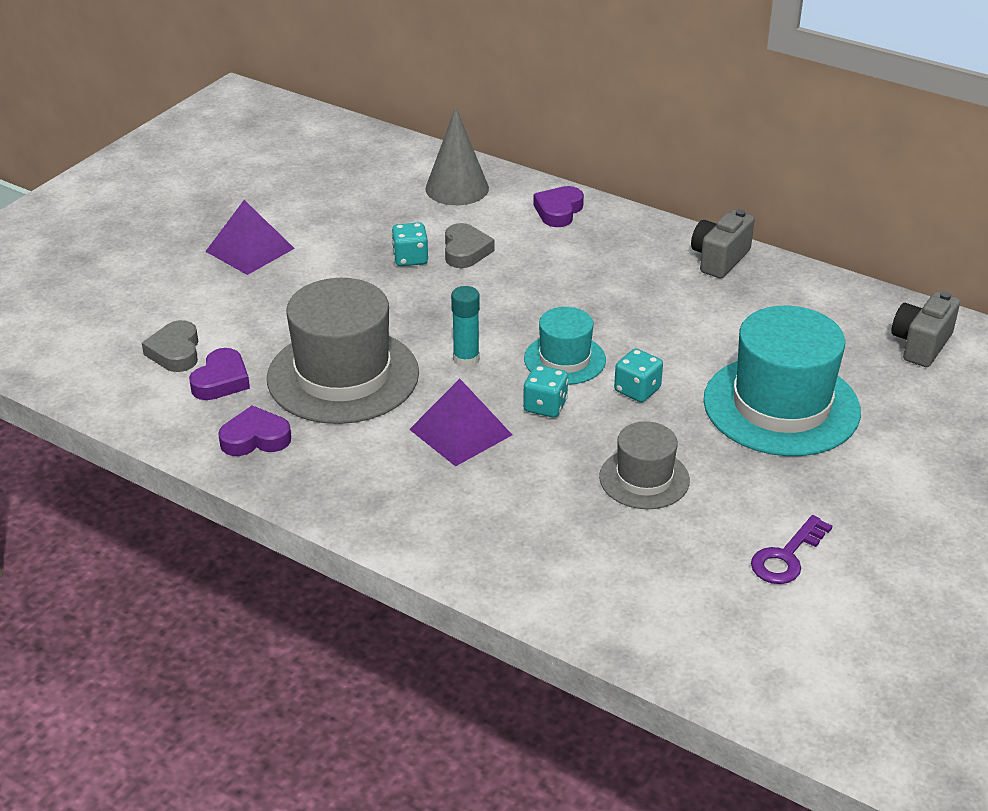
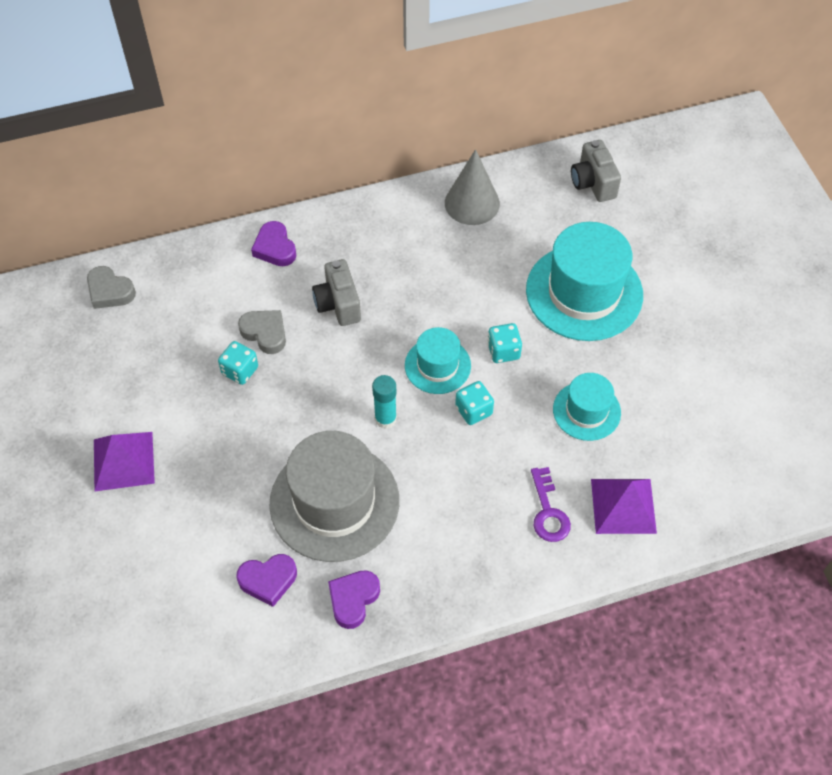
camera: 50 degrees left, 20 degrees up
grey heart [142,320,198,372] -> grey heart moved to [87,266,136,309]
purple heart [189,348,250,400] -> purple heart turned 105 degrees clockwise [236,554,297,607]
purple pyramid [409,379,512,467] -> purple pyramid moved to [591,479,657,534]
grey cone [425,107,489,205] -> grey cone moved to [445,149,500,225]
grey hat [599,421,690,509] -> turquoise hat [553,373,621,441]
grey camera [691,209,755,278] -> grey camera moved to [312,259,361,326]
purple key [751,515,832,584] -> purple key moved to [531,467,571,542]

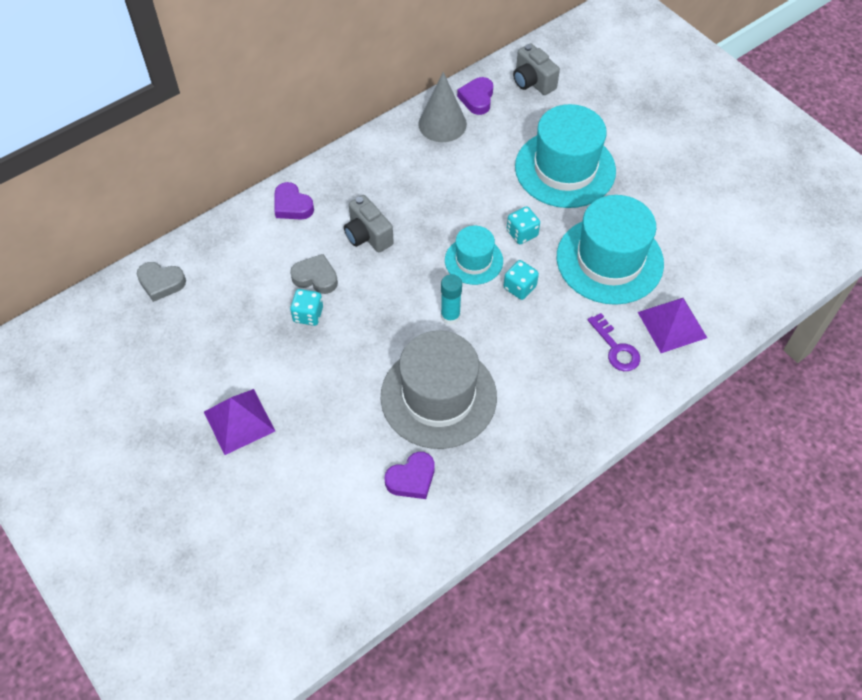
camera: 20 degrees left, 0 degrees up
purple heart [328,570,380,629] -> purple heart moved to [457,77,493,115]
turquoise hat [553,373,621,441] -> turquoise hat [557,195,664,305], size x1.83

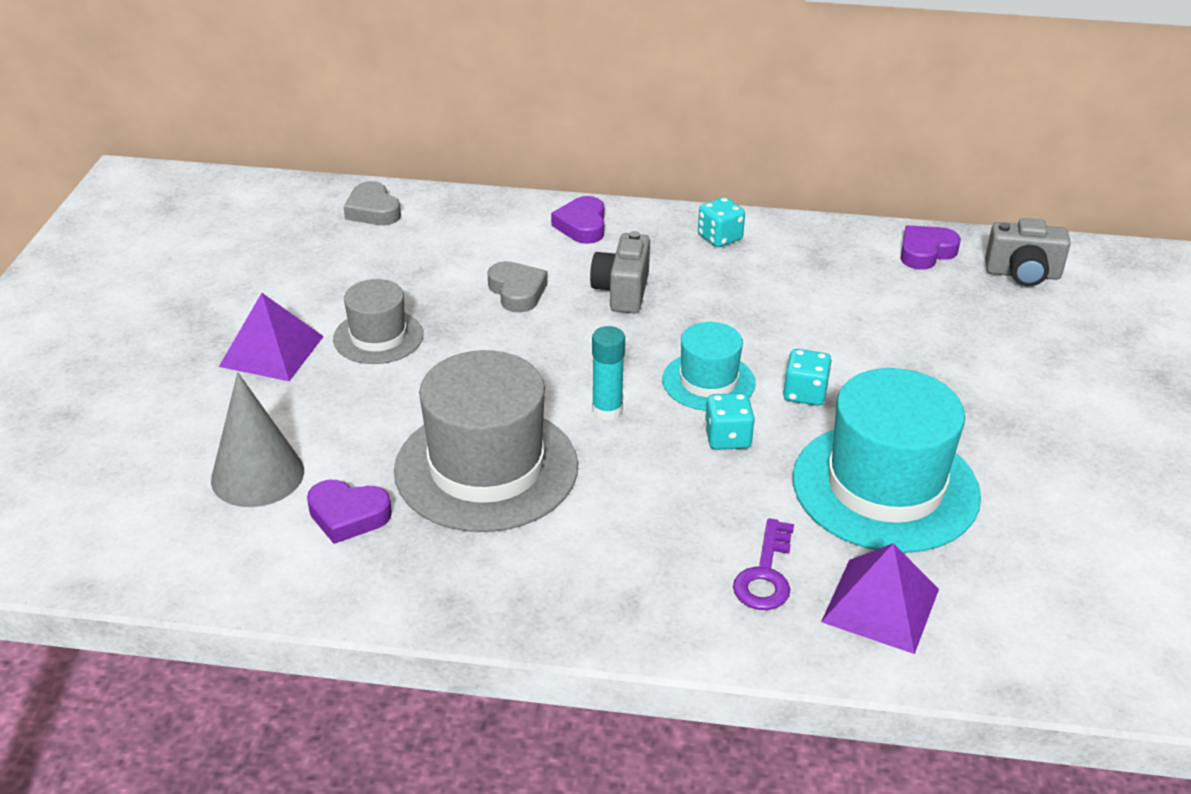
camera: 45 degrees right, 20 degrees down
turquoise dice [290,289,323,326] -> turquoise dice moved to [698,197,745,247]
grey cone [418,72,467,142] -> grey cone moved to [211,372,304,507]
grey camera [513,43,560,95] -> grey camera turned 90 degrees counterclockwise [985,218,1071,286]
turquoise hat [515,104,616,208] -> none
none -> grey hat [333,279,423,364]

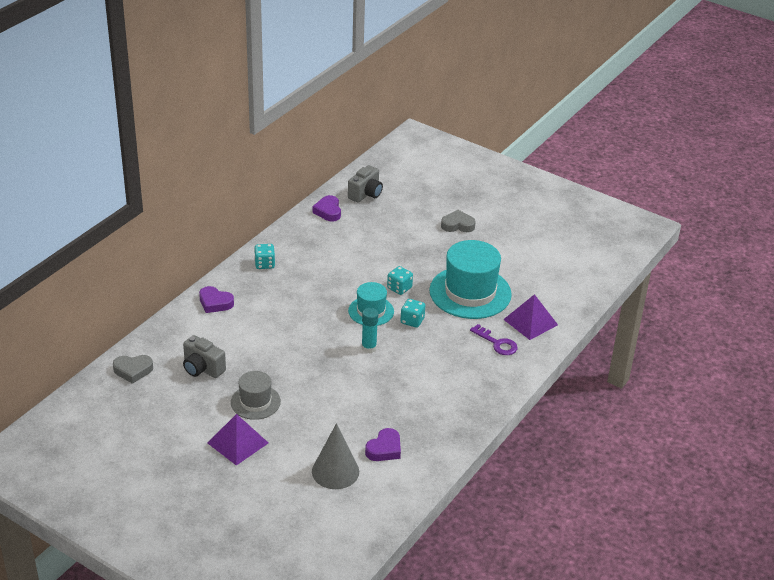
camera: 65 degrees left, 0 degrees up
grey hat [394,350,578,532] -> none
grey heart [487,261,548,313] -> grey heart moved to [441,210,476,232]
grey camera [590,231,650,313] -> grey camera moved to [183,335,226,378]

